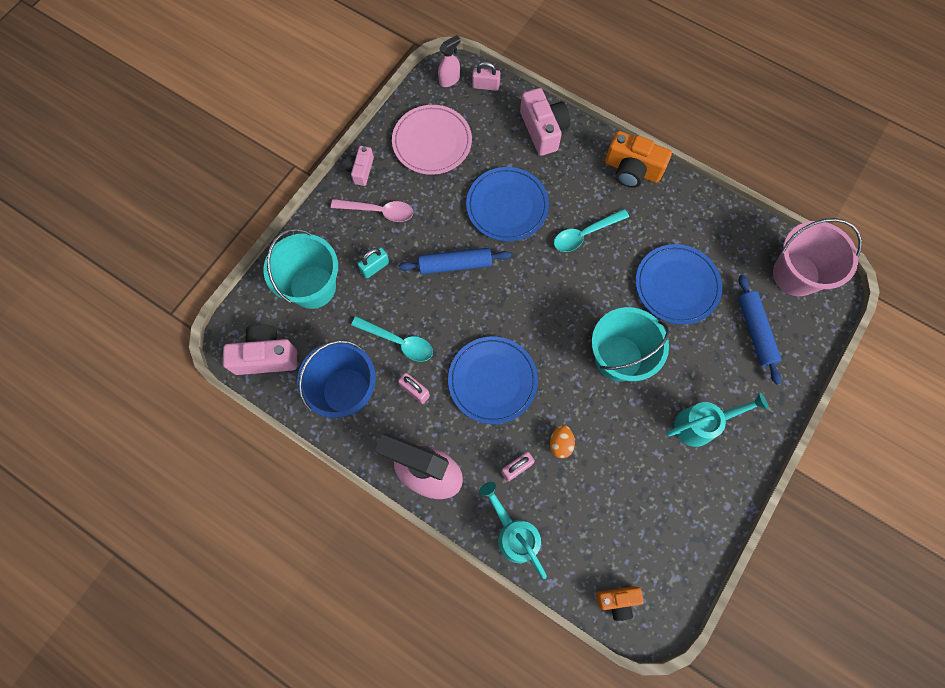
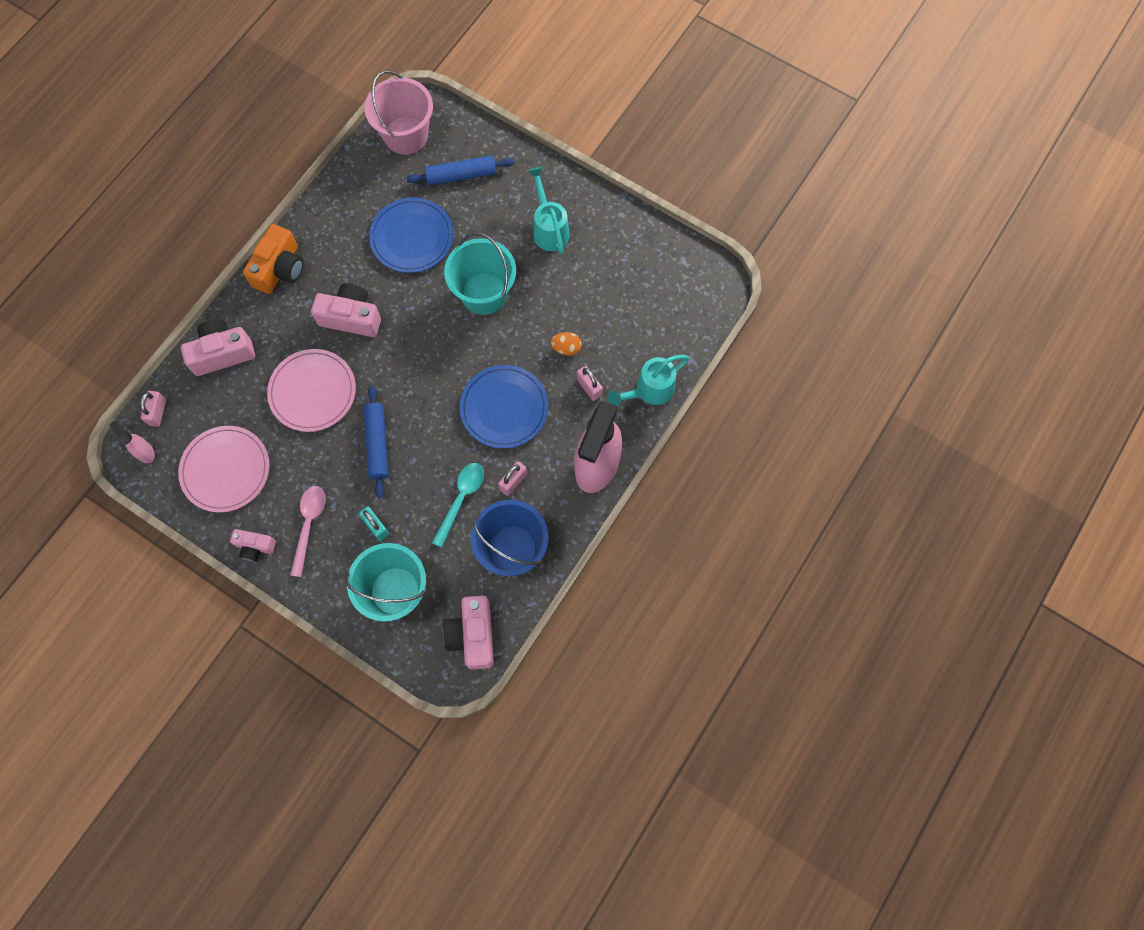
camera: 90 degrees left, 0 degrees up
blue plate [466,167,549,242] -> pink plate [267,349,356,432]
turquoise spoon [554,209,629,252] -> pink camera [311,283,381,337]
orange camera [596,586,644,621] -> none

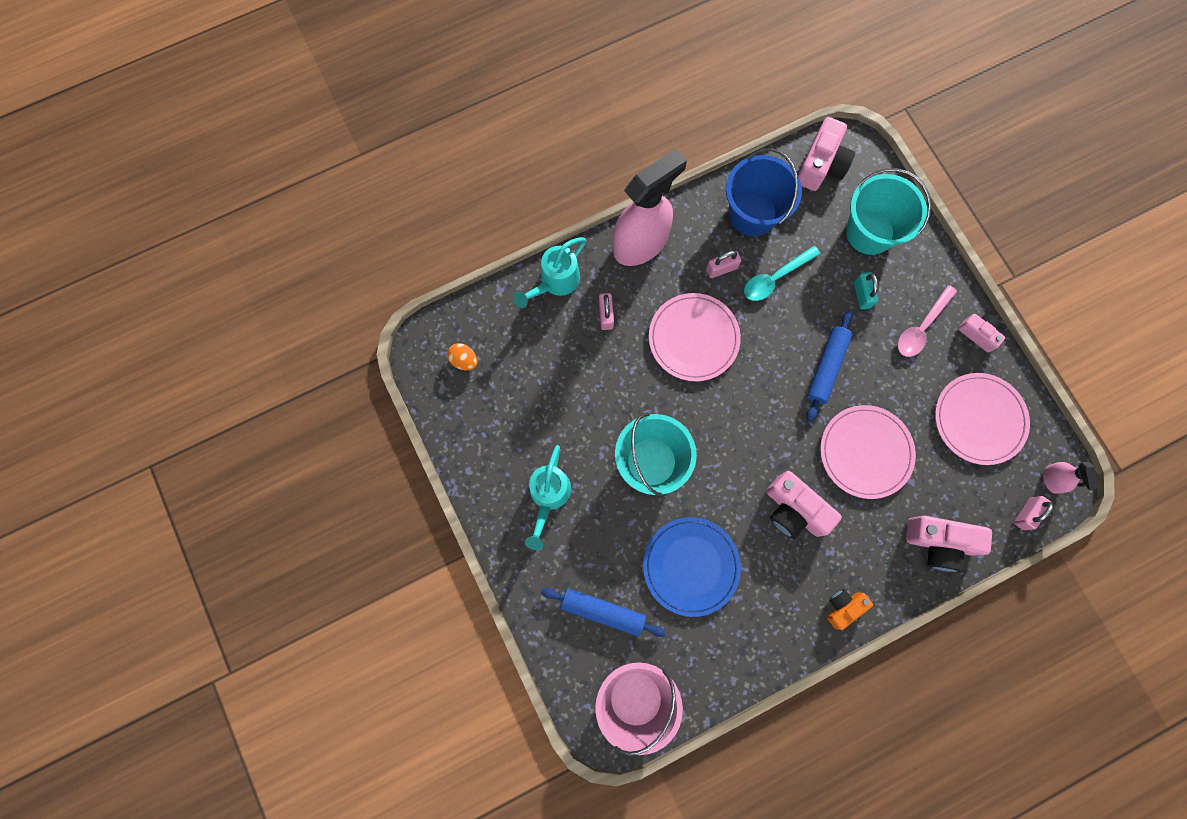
camera: 150 degrees left, 5 degrees up
orange camera [243,224,304,294] -> orange camera [827,589,873,630], size x0.59
blue plate [460,365,548,449] -> pink plate [649,293,741,381]
orange egg [551,332,582,356] -> orange egg moved to [447,343,477,370]
turquoise watering can [607,355,689,406] -> turquoise watering can turned 135 degrees clockwise [513,237,586,308]

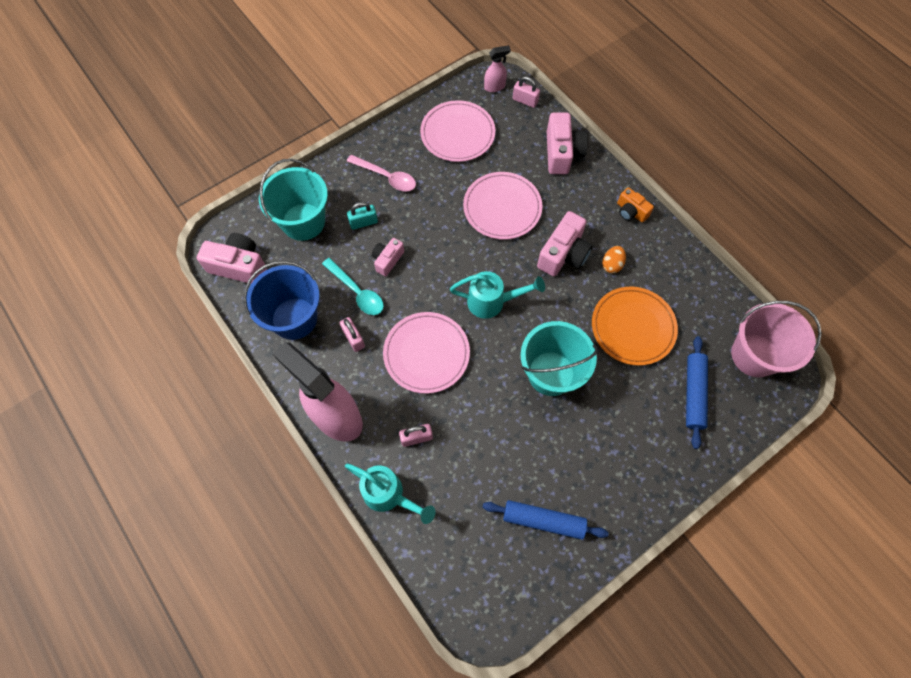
camera: 100 degrees left, 10 degrees down
orange egg [447,343,477,370] -> orange egg moved to [602,246,626,273]
turquoise watering can [525,445,571,550] -> turquoise watering can moved to [450,271,545,319]
blue plate [643,517,741,617] -> orange plate [592,287,678,366]
blue rolling pin [806,310,853,421] -> blue rolling pin moved to [482,500,609,540]
pink camera [958,314,1005,352] -> pink camera moved to [372,238,404,276]

